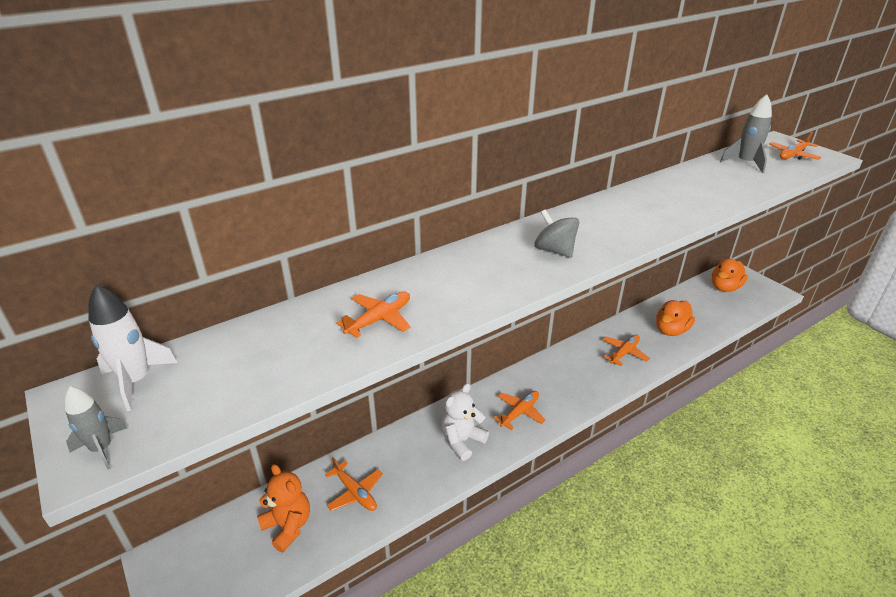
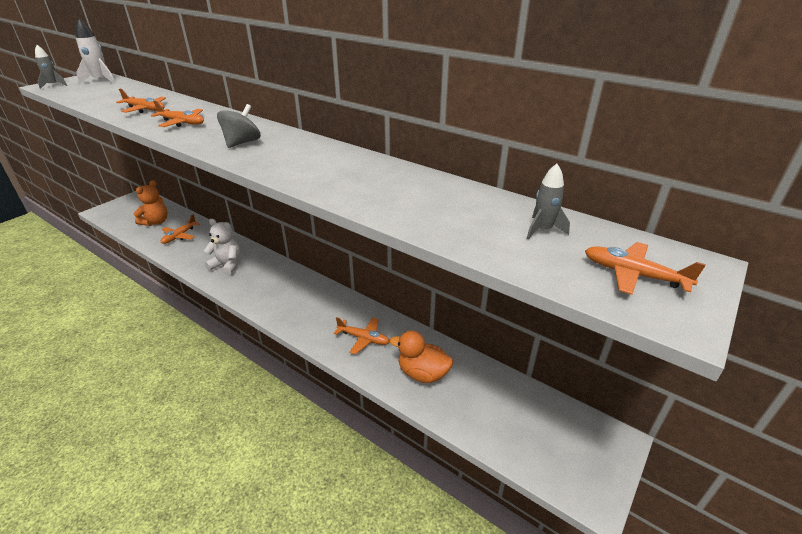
camera: 70 degrees right, 0 degrees up
orange plane [494,391,546,430] -> orange plane moved to [151,101,204,127]
orange duck [712,259,748,292] -> none
grey rocket [720,94,772,173] -> grey rocket [527,164,570,239], size x0.65

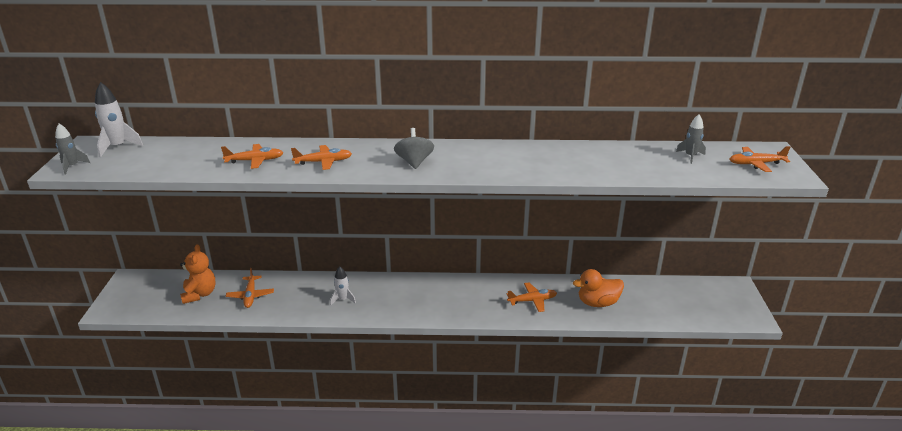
camera: 35 degrees left, 5 degrees down
white teddy bear [204,219,240,276] -> white rocket [330,267,356,305]

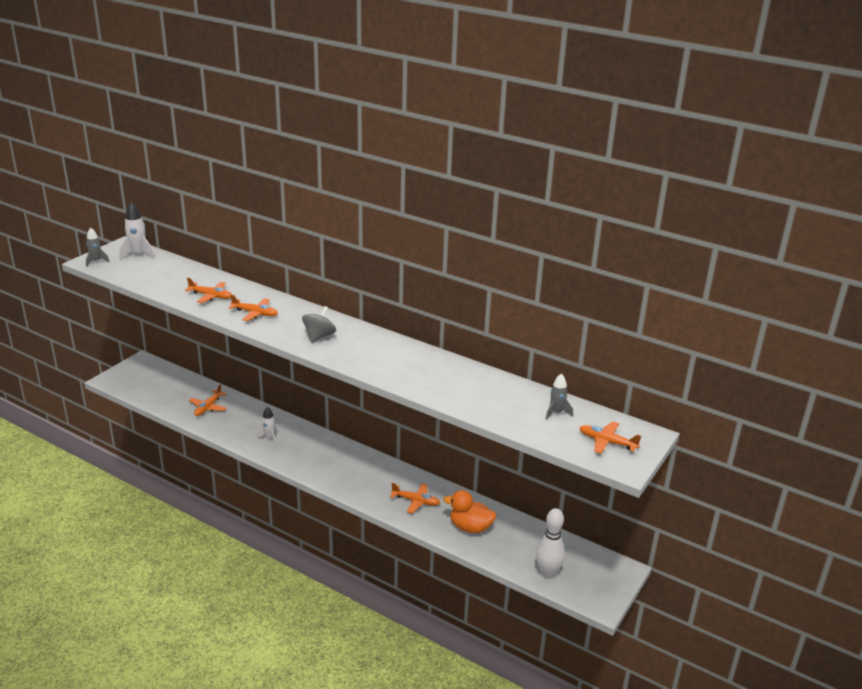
camera: 30 degrees right, 0 degrees up
orange teddy bear [180,244,215,304] -> none
none -> white bowling pin [536,508,565,579]

